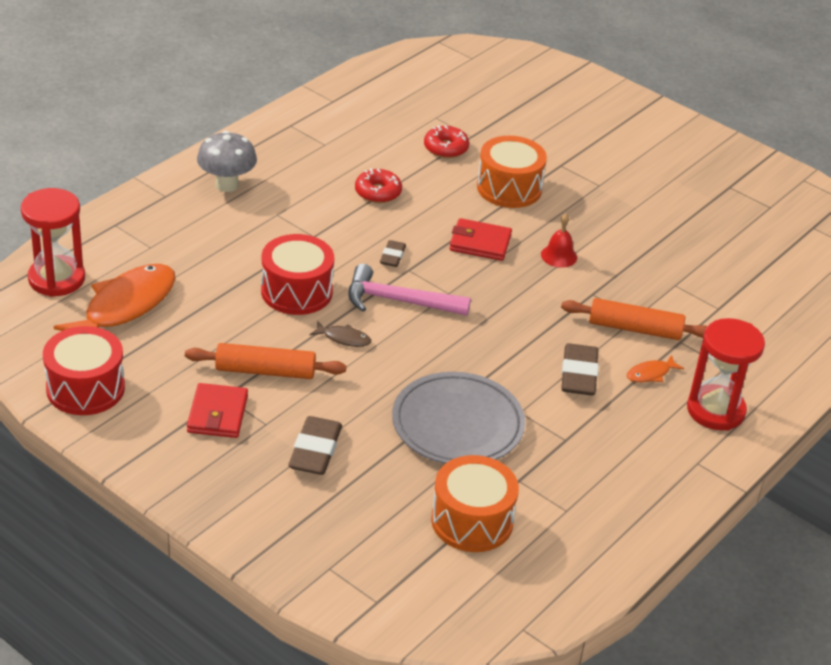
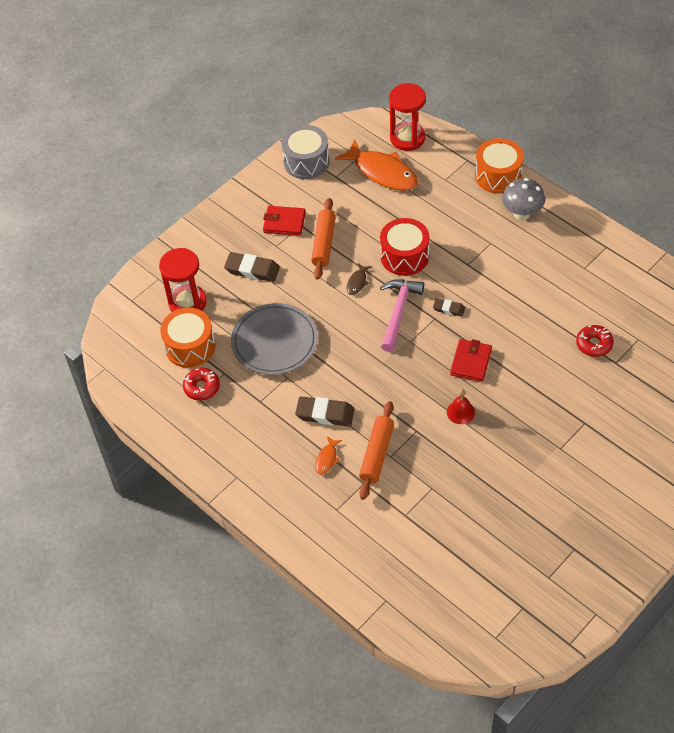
camera: 100 degrees right, 15 degrees up
red drum [43,326,125,415] -> grey drum [282,125,330,179]
red donut [355,168,402,203] -> red donut moved to [183,368,220,401]
orange drum [477,136,547,208] -> orange drum moved to [475,138,524,194]
orange fish [627,355,684,382] -> orange fish turned 135 degrees counterclockwise [315,436,342,475]
red hourglass [687,318,765,430] -> red hourglass moved to [159,248,207,312]

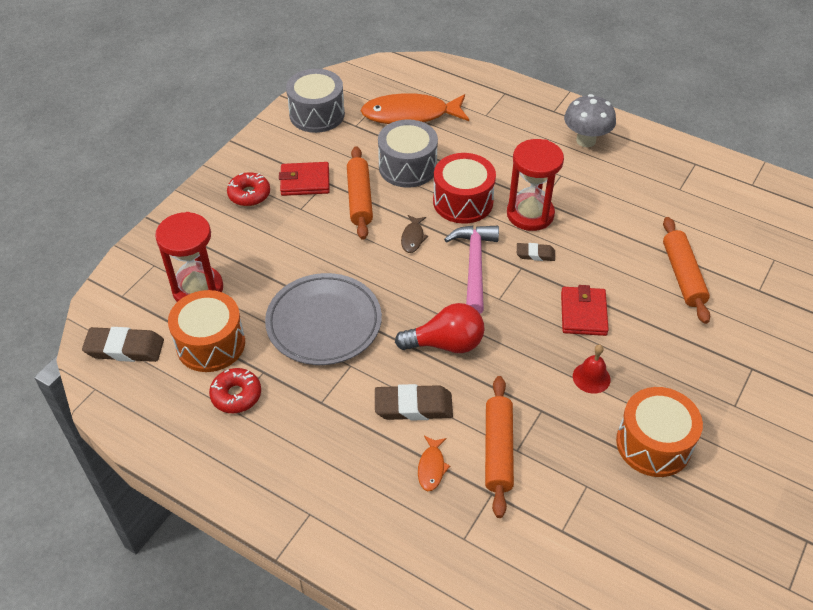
camera: 15 degrees left, 5 degrees down
brown eraser [224,252,280,282] -> brown eraser moved to [82,327,164,362]
orange fish [335,139,418,191] -> orange fish turned 150 degrees clockwise [361,93,469,124]
red hourglass [389,83,426,151] -> red hourglass moved to [507,139,564,231]
orange drum [475,138,524,194] -> orange drum moved to [616,387,703,477]
red donut [576,325,614,357] -> red donut moved to [227,172,270,206]
none -> grey drum [378,119,438,188]
none -> red light bulb [395,303,484,353]
none -> orange rolling pin [663,217,710,324]

